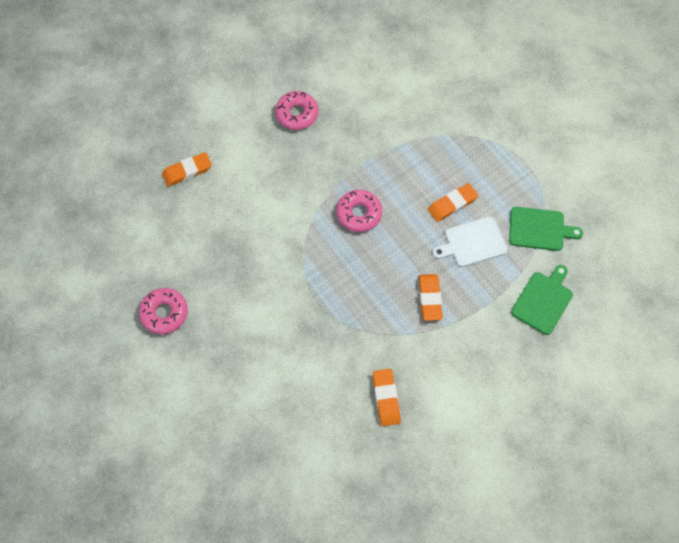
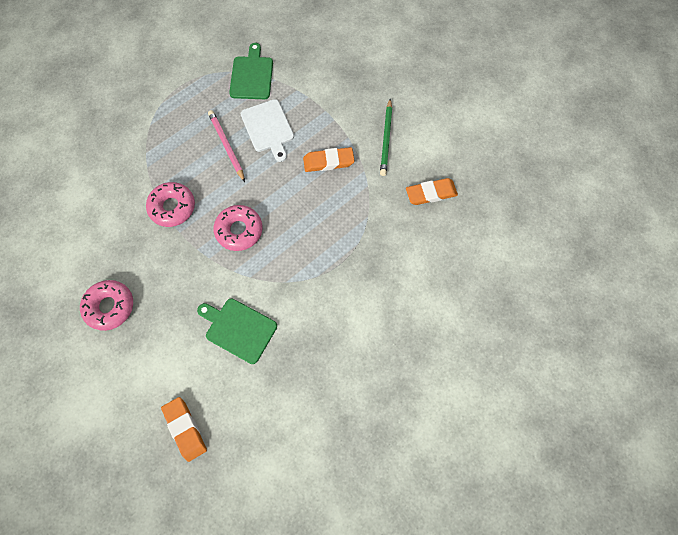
camera: 95 degrees left, 5 degrees up
pink donut [139,288,188,334] -> pink donut moved to [146,182,195,227]
orange eraser [428,183,478,222] -> pink pencil [208,110,245,182]
green cutting board [511,265,573,335] -> green cutting board moved to [197,299,277,364]
none -> green pencil [380,99,392,176]

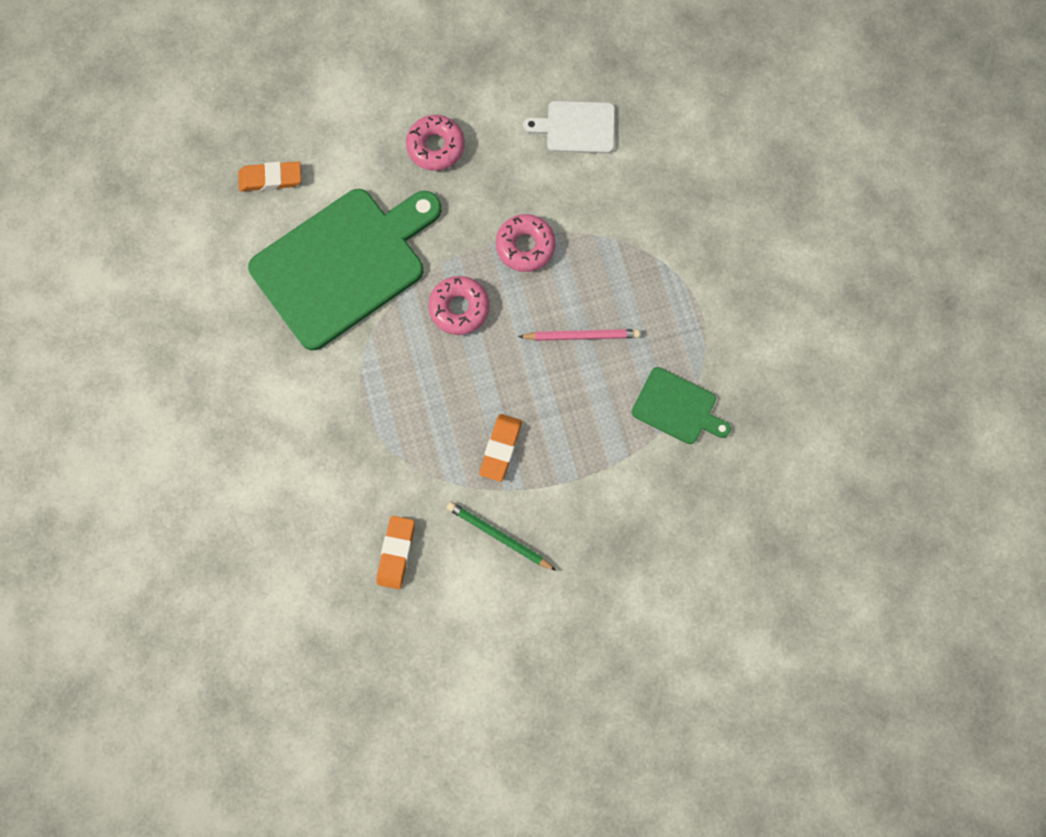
camera: 115 degrees right, 5 degrees up
green cutting board [197,299,277,364] -> green cutting board [248,189,441,350], size x2.10
white cutting board [240,99,294,162] -> white cutting board moved to [523,101,615,154]

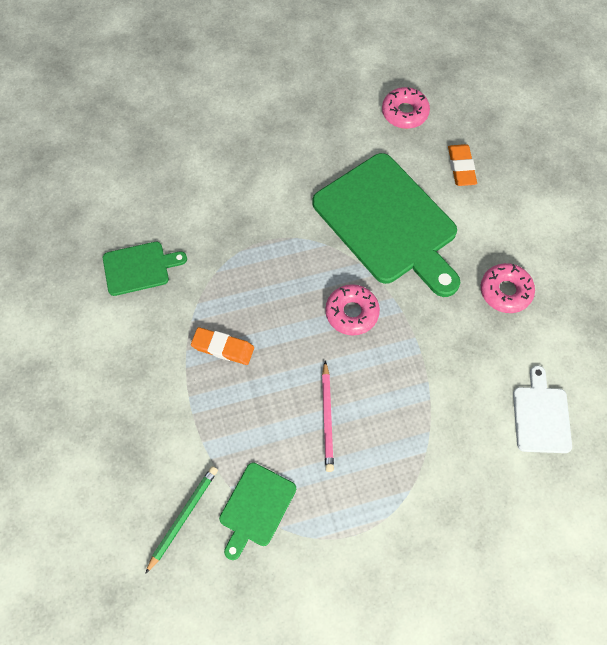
camera: 90 degrees right, 10 degrees down
orange eraser [377,516,415,589] -> green cutting board [103,242,187,296]
green pencil [447,502,557,571] -> green pencil moved to [145,466,218,574]
pink donut [496,214,556,272] -> pink donut moved to [382,87,430,129]

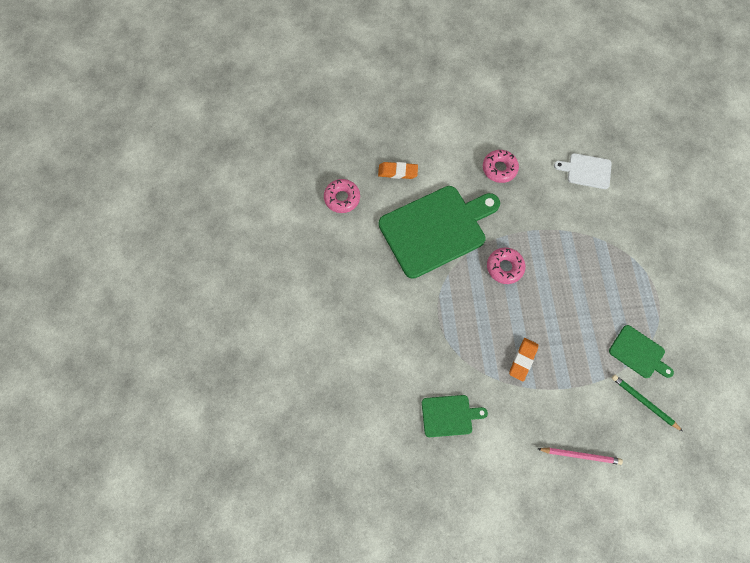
camera: 80 degrees left, 5 degrees up
green cutting board [103,242,187,296] -> green cutting board turned 90 degrees clockwise [422,395,488,437]
pink pencil [322,361,334,472] -> pink pencil moved to [538,448,623,465]

